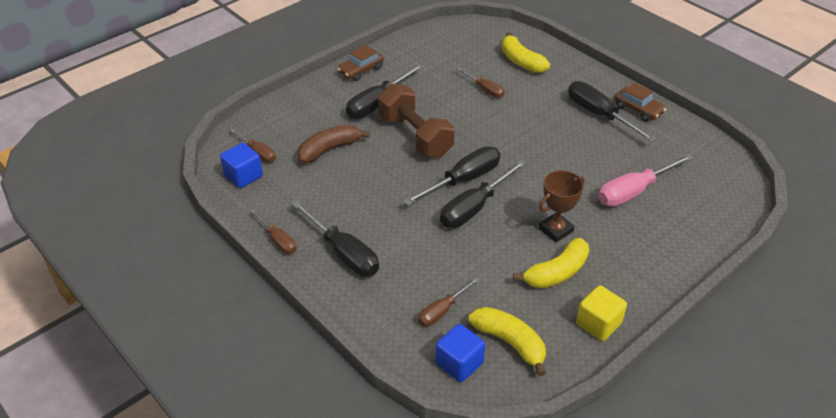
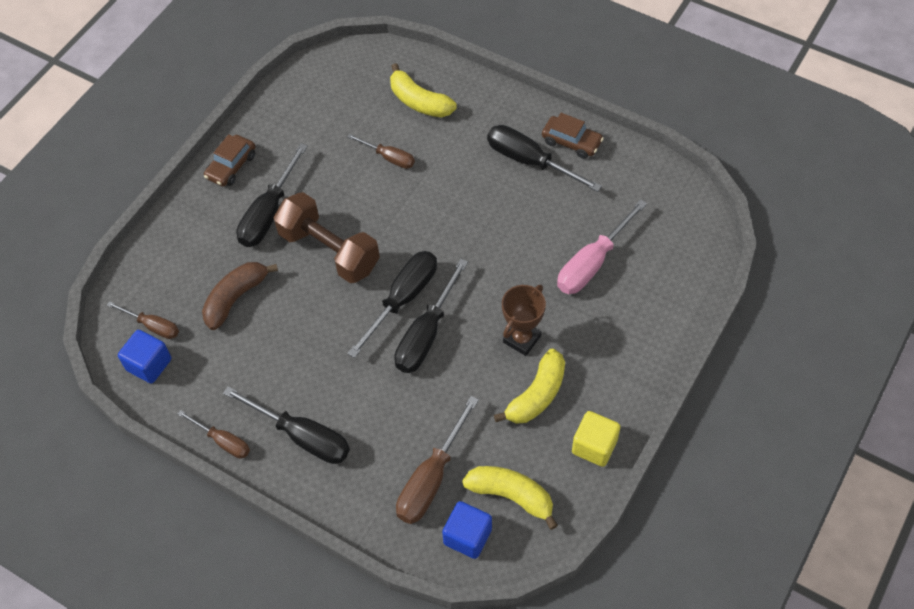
camera: 15 degrees left, 15 degrees up
brown screwdriver [418,277,479,327] -> brown screwdriver [396,396,479,524], size x1.68

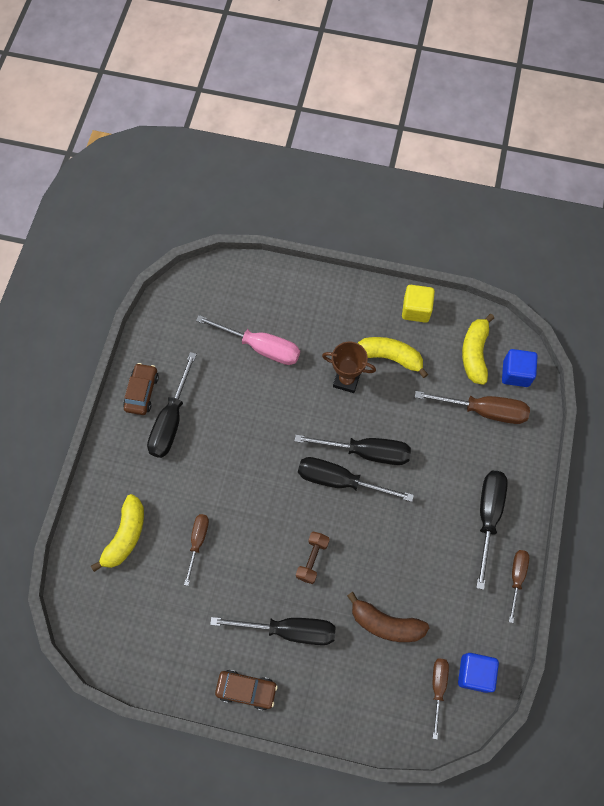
camera: 110 degrees left, 10 degrees up
brown dumbbell [274,192,380,283] -> brown dumbbell [296,532,330,584], size x0.50

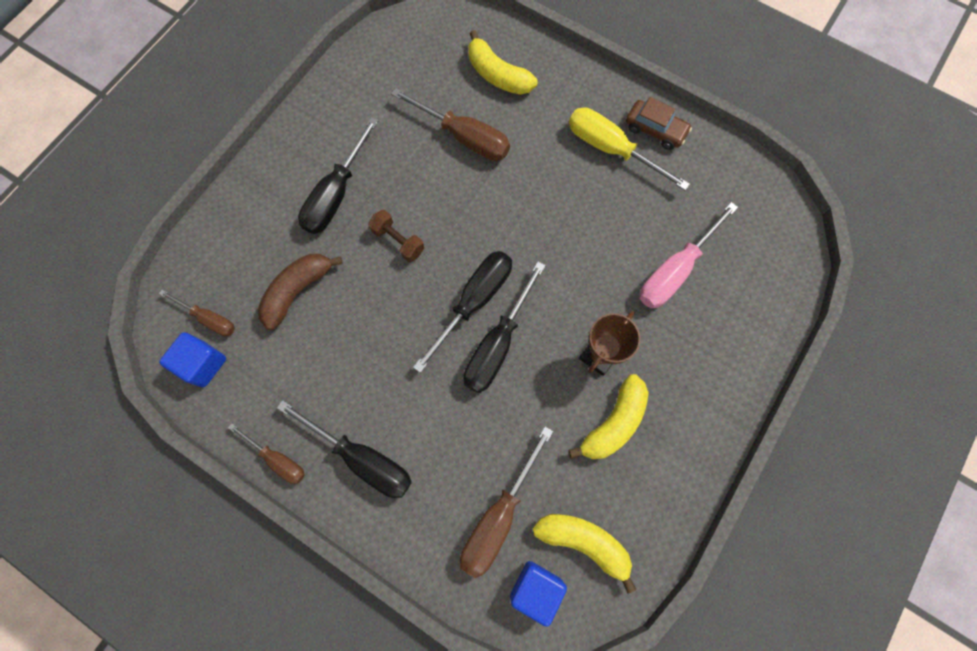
camera: 110 degrees right, 5 degrees up
black screwdriver [147,352,197,458] -> yellow screwdriver [569,107,690,190]
brown screwdriver [184,514,209,586] -> brown screwdriver [391,88,510,161], size x1.68
brown car [215,670,278,710] -> none
yellow cube [402,285,435,323] -> none

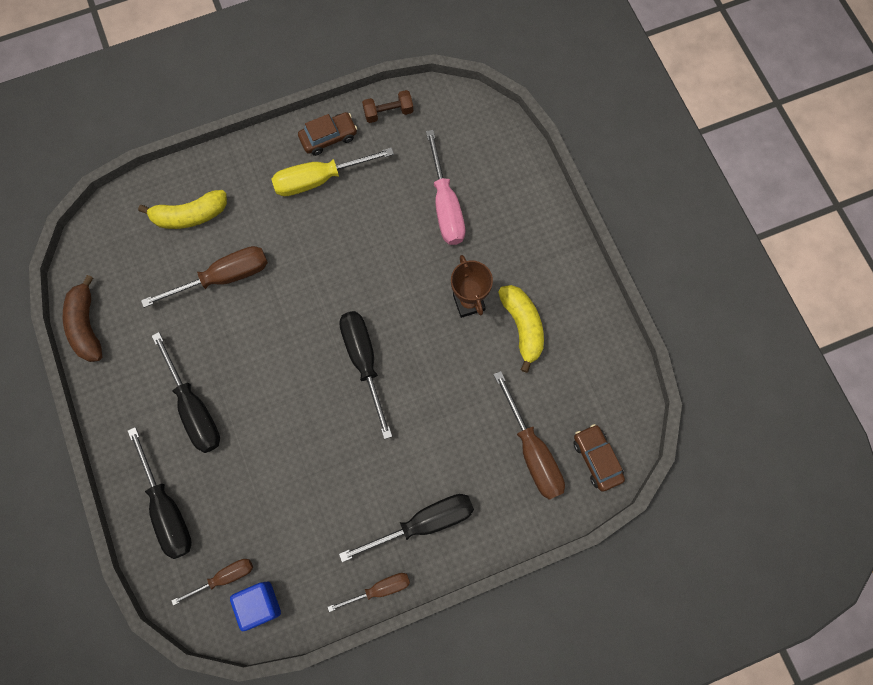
camera: 55 degrees left, 0 degrees up
brown banana [258,254,343,330] -> brown banana moved to [63,275,102,362]
brown dumbbell [368,210,424,262] -> brown dumbbell moved to [362,90,413,123]
black screwdriver [463,261,546,393] -> black screwdriver moved to [128,427,192,559]
blue cube [510,561,567,627] -> brown car [573,424,625,492]
yellow banana [533,514,636,593] -> none

